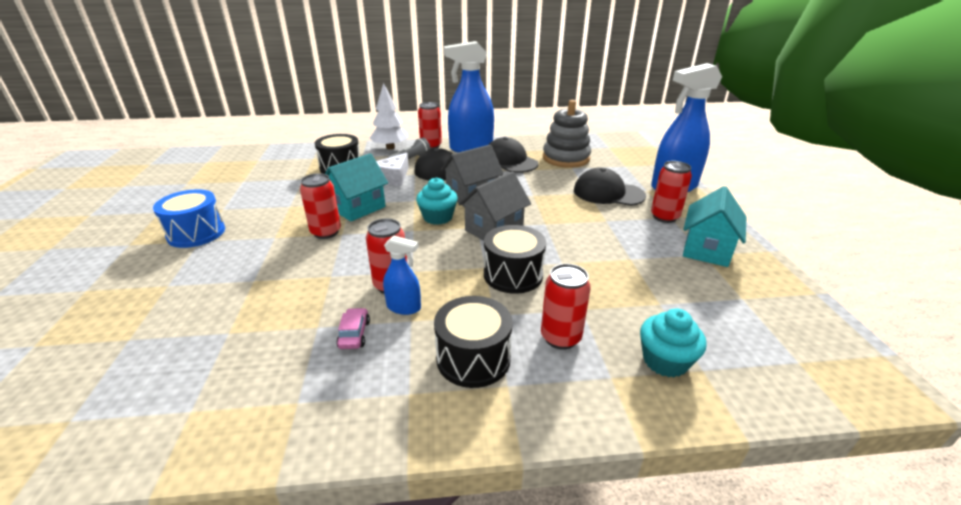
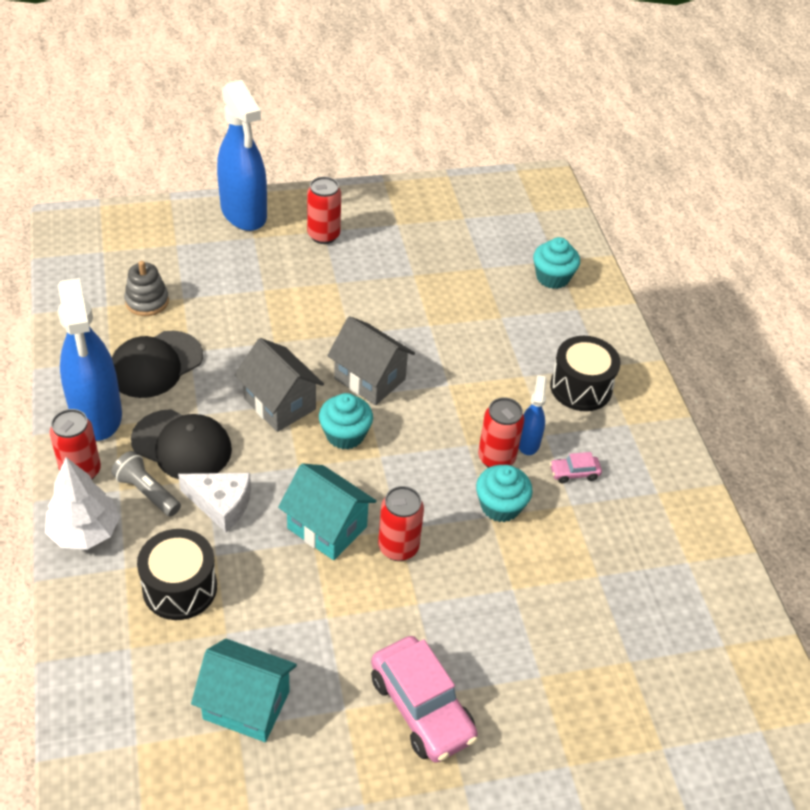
camera: 100 degrees left, 15 degrees up
blue drum [153,189,225,248] -> pink car [371,636,478,763]
black drum [484,225,546,294] -> none
red can [541,264,591,350] -> none
grey stacking toy [543,100,591,168] -> grey stacking toy [124,261,169,316], size x0.59
black cap [574,167,646,206] -> none
turquoise house [683,186,746,267] -> turquoise house moved to [191,639,297,742]
none -> turquoise cupcake [476,465,533,522]

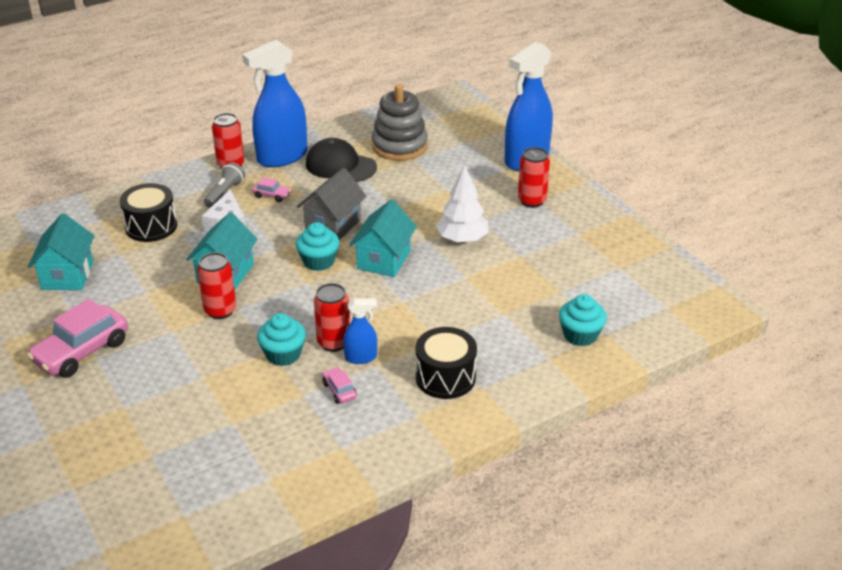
camera: 75 degrees right, 10 degrees down
white tree [45,457,120,550] -> white tree moved to [436,165,489,243]
grey stacking toy [124,261,169,316] -> grey stacking toy [372,84,428,161], size x1.69
black cap [131,409,232,479] -> pink car [252,177,291,202]
grey house [327,316,415,405] -> turquoise house [349,199,417,277]

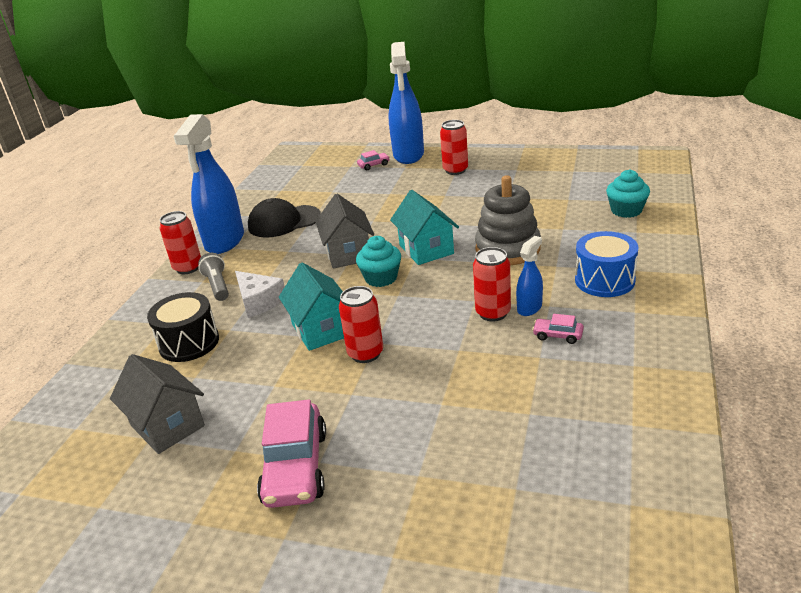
camera: 40 degrees left, 5 degrees down
turquoise house [28,213,94,290] -> grey house [110,354,205,454]
pink car [252,177,291,202] -> pink car moved to [357,150,390,170]
turquoise cupcake [257,313,306,366] -> none
grey stacking toy [372,84,428,161] -> grey stacking toy moved to [475,175,541,265]
black drum [416,327,477,399] -> blue drum [575,231,639,297]
white tree [436,165,489,243] -> none

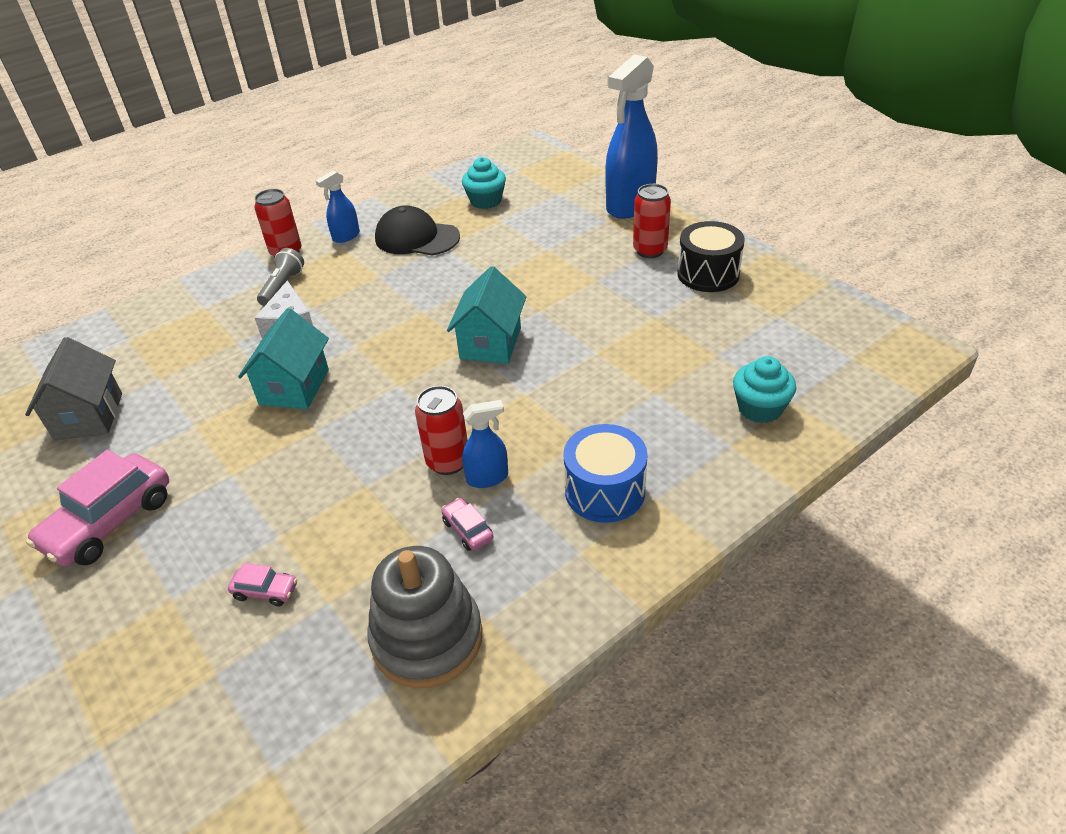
camera: 35 degrees right, 10 degrees up
black drum [147,292,219,362] -> black drum moved to [677,221,745,292]
blue spray bottle [173,114,244,254] -> blue spray bottle [316,171,360,243], size x0.47
grey house [315,194,374,268] -> none
red can [339,286,383,363] -> none
turquoise cupcake [356,236,401,287] -> turquoise cupcake moved to [462,157,506,209]
pink car [357,150,390,170] -> pink car moved to [228,563,297,606]
grey stacking toy [475,175,541,265] -> grey stacking toy moved to [367,546,483,688]

